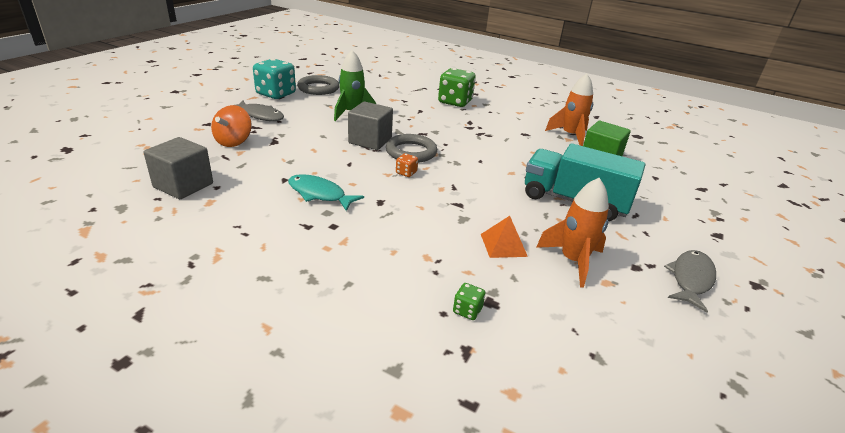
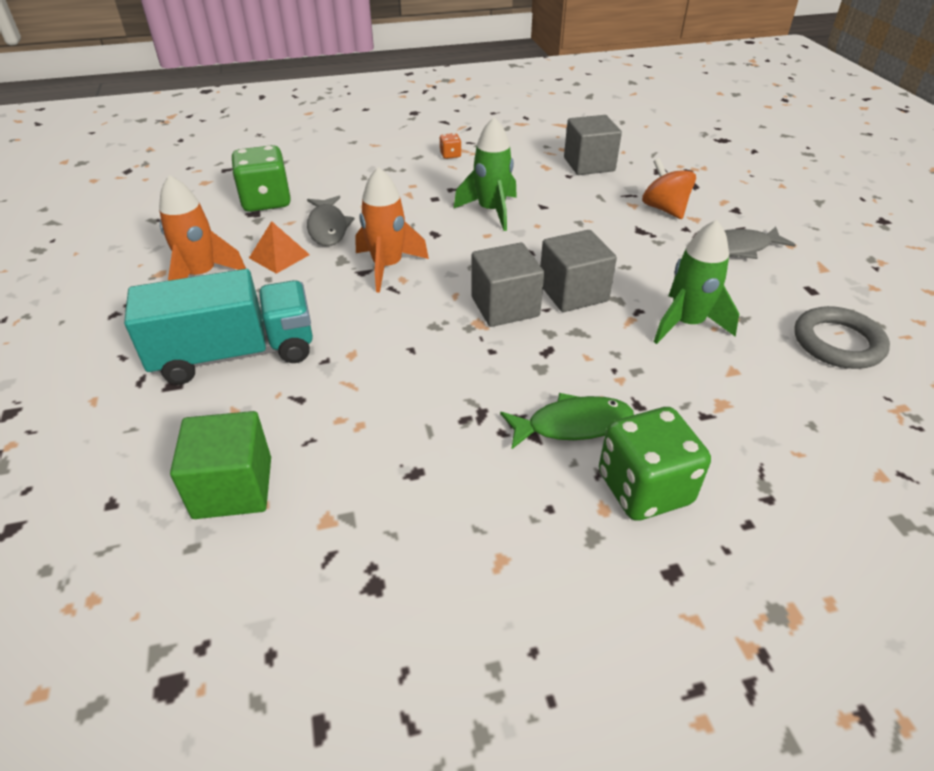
camera: 140 degrees right, 10 degrees up
turquoise dice [253,59,296,99] -> none
turquoise fish [288,174,364,211] -> green rocket [454,117,517,231]
grey ring [386,134,437,163] -> grey cube [471,243,544,327]
orange dice [396,153,418,177] -> orange dice moved to [440,133,461,159]
green dice [453,283,485,320] -> green dice [232,145,291,212], size x2.28
orange rocket [545,74,593,146] -> orange rocket moved to [355,167,429,293]
grey fish [664,250,716,313] -> grey fish moved to [307,196,355,246]
none -> green fish [500,393,634,450]

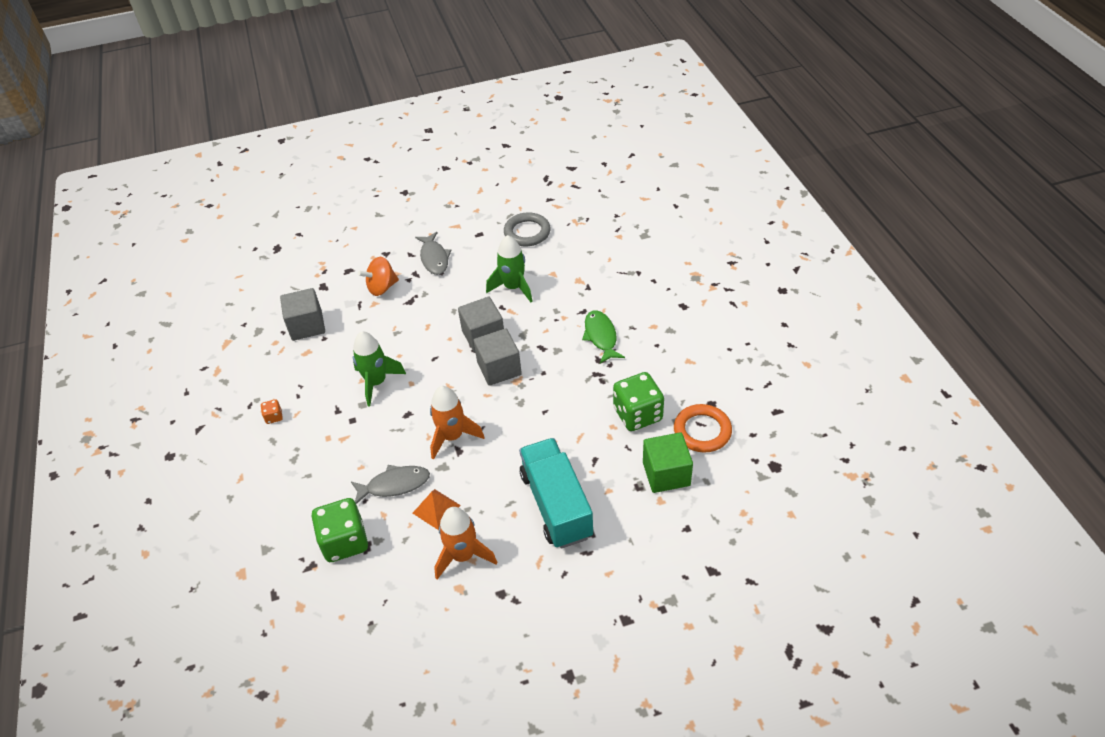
camera: 90 degrees left, 5 degrees up
green dice [599,407,711,521] -> green dice moved to [613,372,664,431]
none -> orange ring [674,404,732,453]

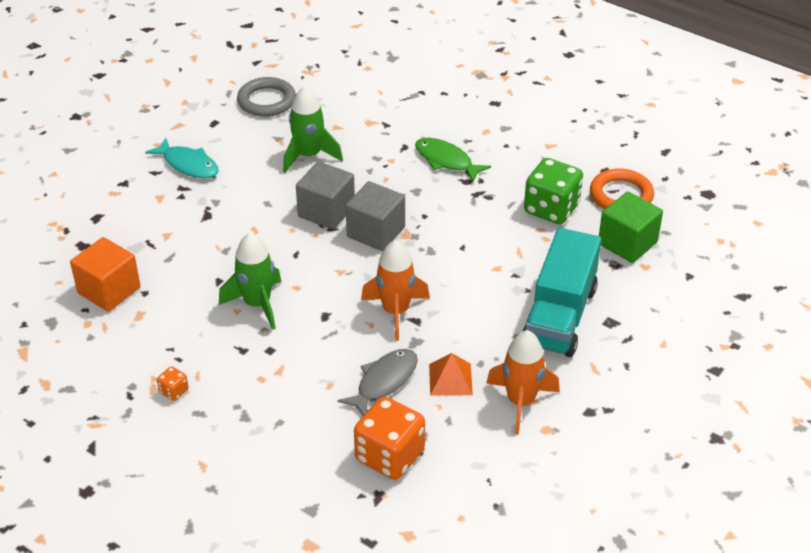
camera: 40 degrees left, 5 degrees down
grey cube [280,288,325,341] -> orange cube [70,237,141,312]
green dice [312,498,368,562] -> orange dice [354,396,425,480]
orange spinning top [358,257,399,296] -> none
grey fish [415,232,451,275] -> turquoise fish [145,138,219,178]
turquoise truck [519,438,593,549] -> turquoise truck turned 105 degrees counterclockwise [523,228,601,357]

